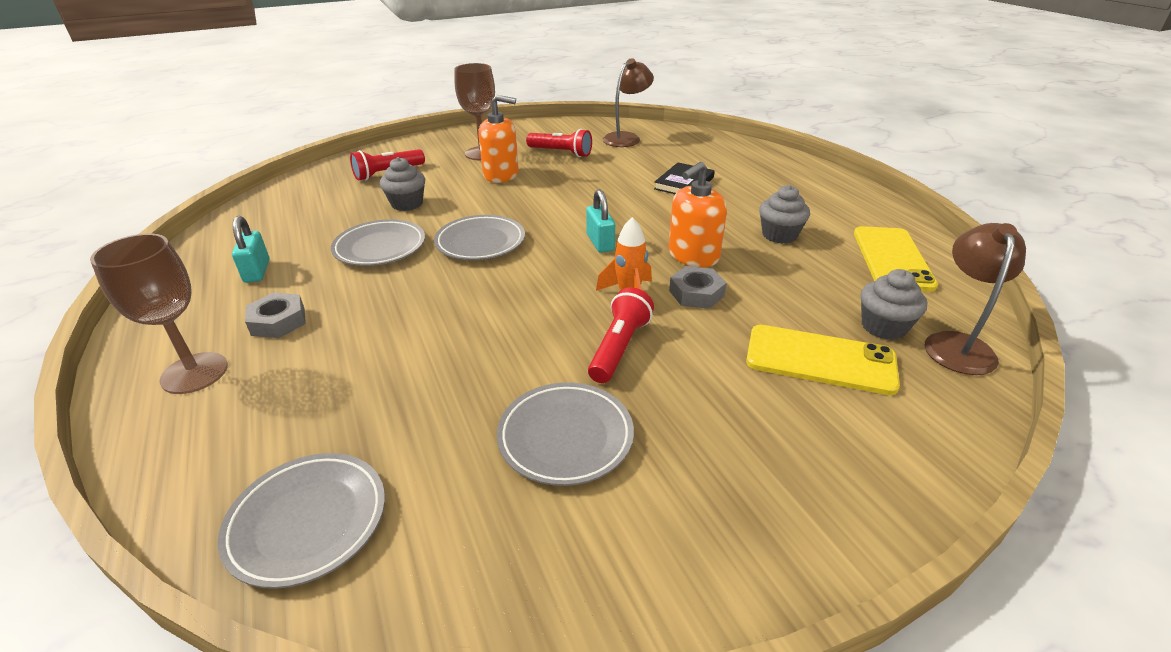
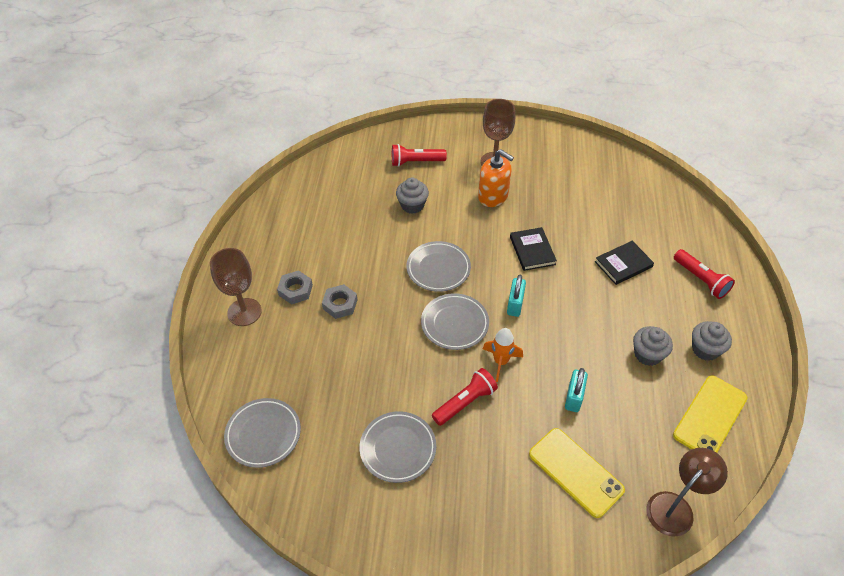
camera: 30 degrees right, 15 degrees up
turquoise padlock [232,216,269,283] -> turquoise padlock moved to [565,368,588,412]
grey plate [331,219,425,266] -> grey plate moved to [421,293,489,350]
red flashlight [526,129,592,157] -> red flashlight moved to [674,249,735,299]
brown lamp [603,58,654,147] -> none
orange soap dispenser [669,162,727,267] -> none
grey nut [669,266,726,309] -> grey nut moved to [322,284,357,319]
grey cupcake [861,269,927,340] -> grey cupcake moved to [692,321,732,361]
none -> black book [510,227,557,271]

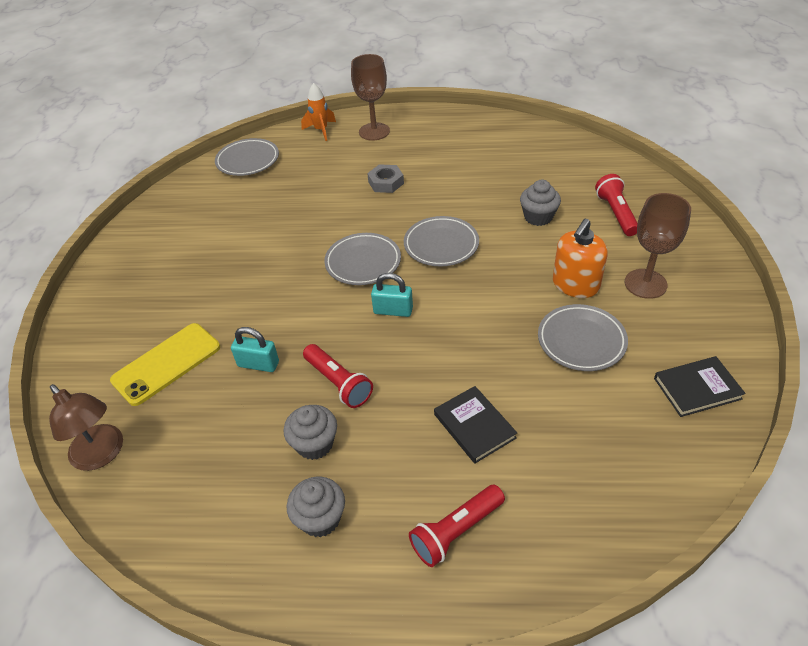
camera: 90 degrees right, 5 degrees down
grey nut [277,270,313,305] -> none
grey plate [360,411,436,483] -> grey plate moved to [538,304,628,371]
red flashlight [432,368,498,426] -> red flashlight moved to [303,344,373,408]
orange rocket [483,328,523,382] -> orange rocket moved to [301,83,336,141]
black book [510,227,557,271] -> black book moved to [654,356,746,417]
yellow phone [673,375,747,453] -> none

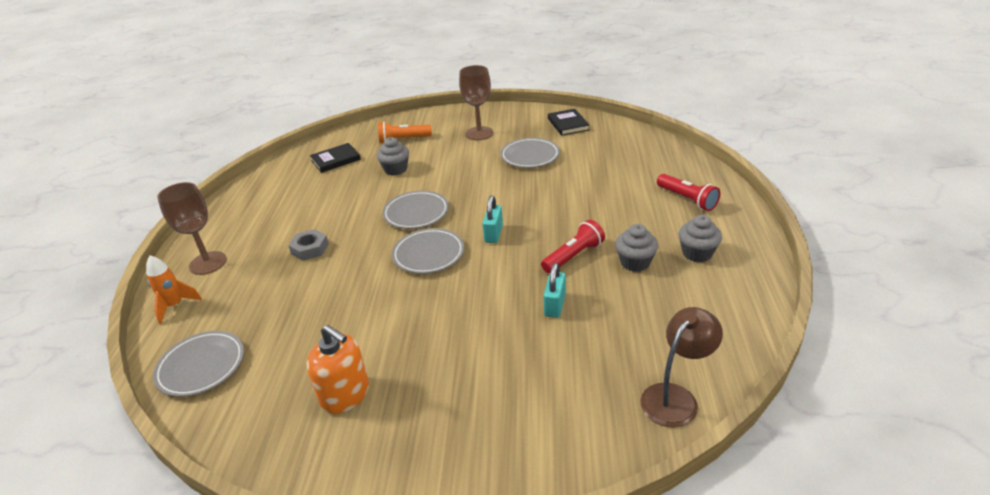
camera: 90 degrees left, 10 degrees down
yellow phone [110,323,220,406] -> none
black book [434,386,517,464] -> black book moved to [310,143,361,173]
orange soap dispenser [553,219,608,298] -> orange soap dispenser moved to [307,325,369,414]
red flashlight [595,174,638,236] -> orange flashlight [378,121,432,143]

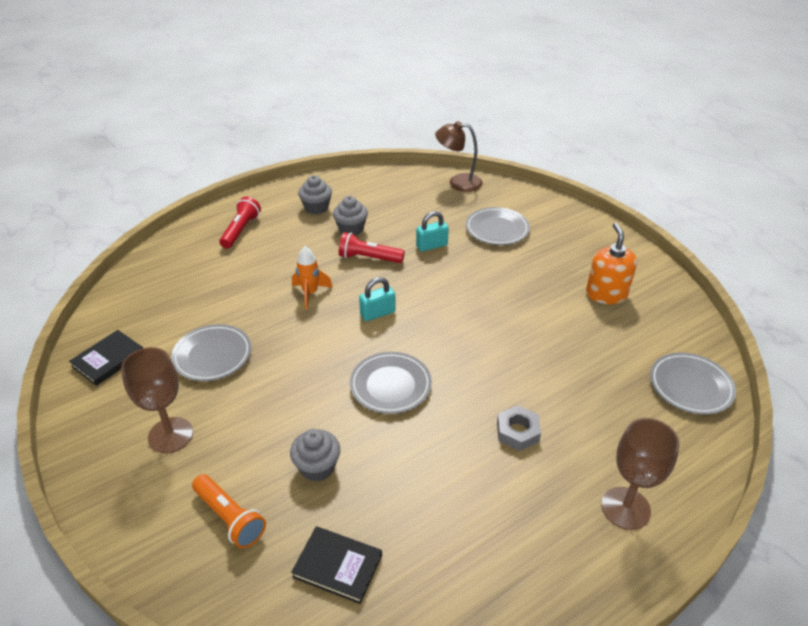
camera: 130 degrees left, 5 degrees up
orange rocket [146,256,202,324] -> orange rocket moved to [292,246,333,309]
grey plate [392,228,464,274] -> grey plate moved to [466,207,530,245]

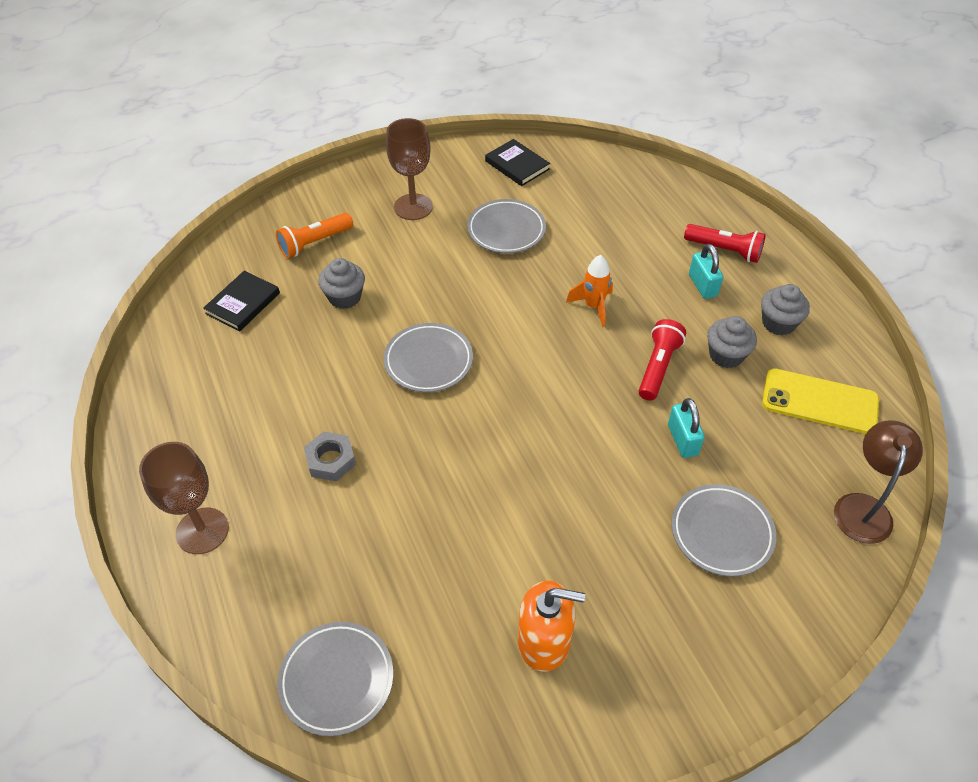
camera: 100 degrees right, 10 degrees up
turquoise padlock [359,277,396,321] -> turquoise padlock moved to [689,244,723,299]
none -> yellow phone [762,368,879,434]

